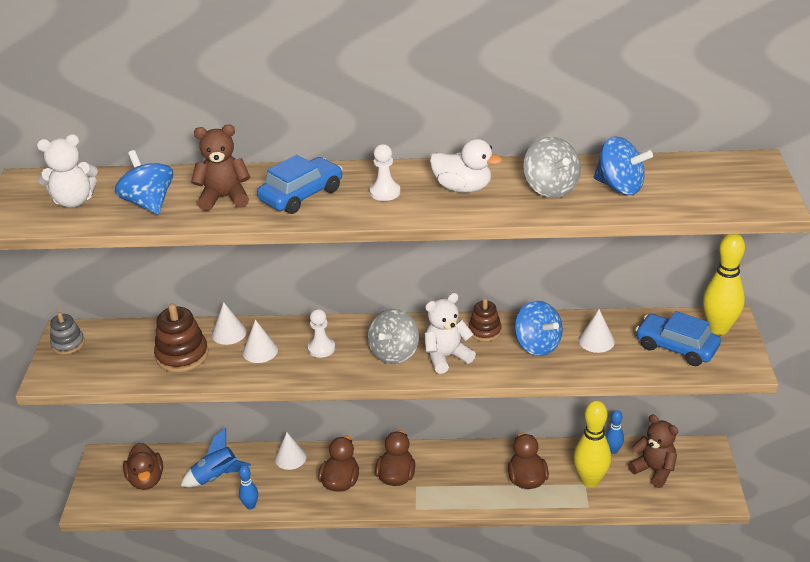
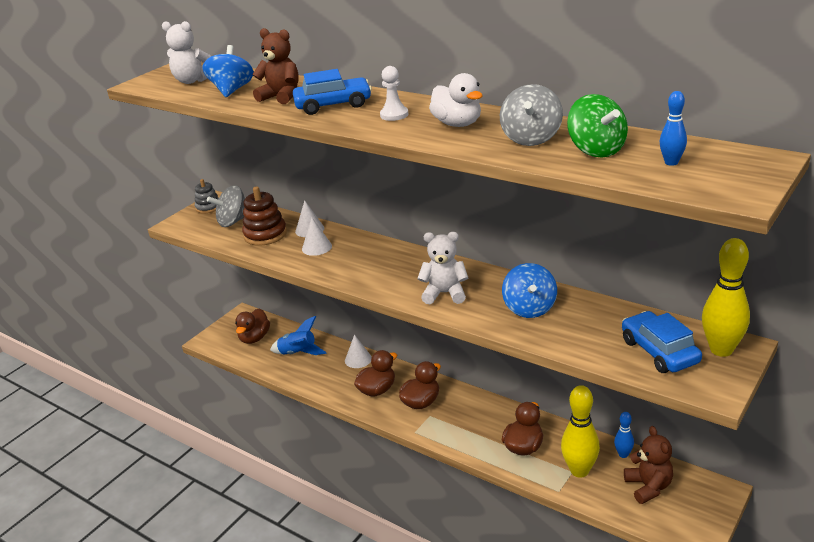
camera: 35 degrees right, 5 degrees down
blue bowling pin [239,465,258,509] -> blue bowling pin moved to [660,91,687,166]
white pawn [308,309,335,358] -> none
grey spinning top [367,309,419,364] -> grey spinning top moved to [207,185,245,227]
brown stacking toy [469,299,502,342] -> none
white cone [579,309,615,353] -> none
blue spinning top [594,136,653,195] -> green spinning top [567,94,628,158]

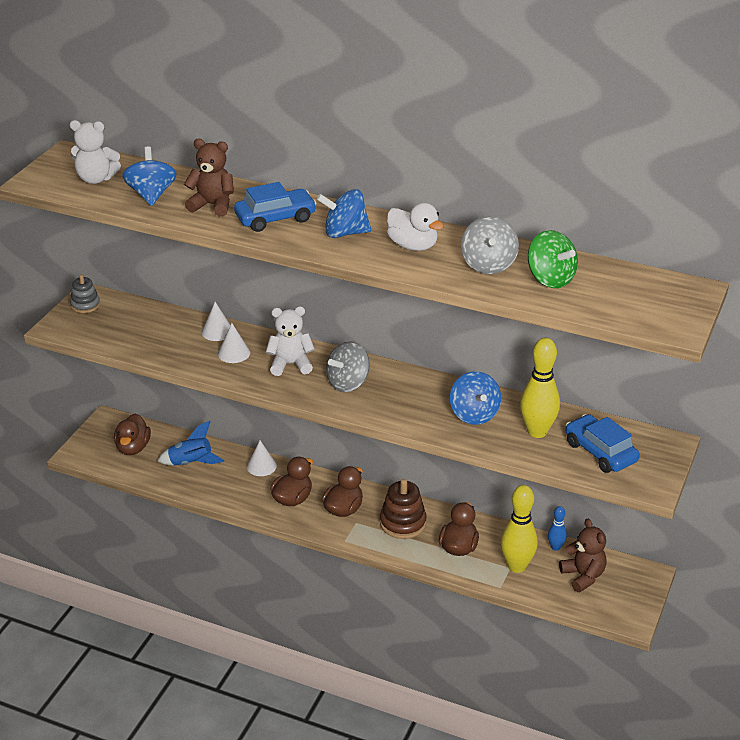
camera: 15 degrees left, 5 degrees up
grey spinning top [207,185,245,227] -> grey spinning top moved to [326,341,370,392]
brown stacking toy [242,186,287,246] -> brown stacking toy moved to [380,479,427,539]
white pawn [380,66,408,121] -> blue spinning top [317,189,371,238]
white teddy bear [417,232,468,304] -> white teddy bear moved to [266,306,315,376]
blue bowling pin [660,91,687,166] -> none
yellow bowling pin [702,238,750,357] -> yellow bowling pin moved to [520,338,560,438]

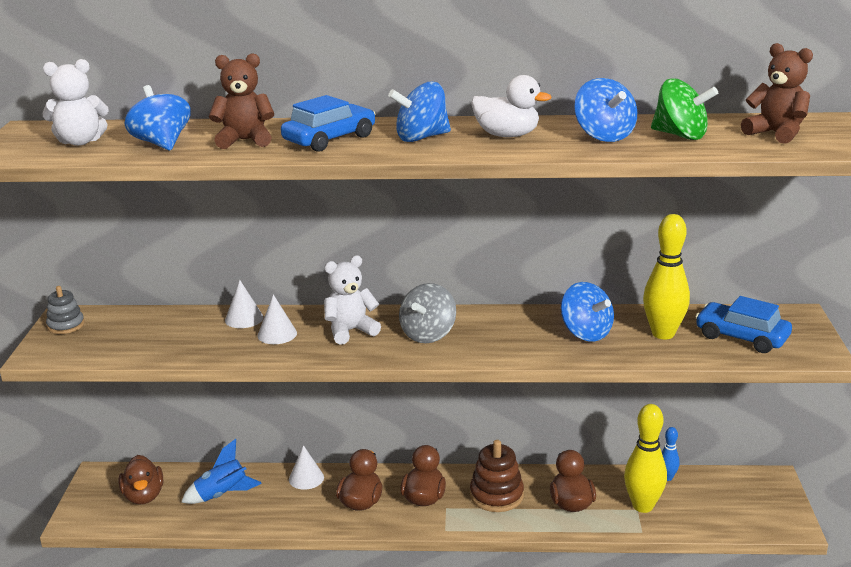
camera: 20 degrees left, 10 degrees down
grey spinning top [461,216,519,274] -> blue spinning top [574,78,637,142]
brown teddy bear [559,519,607,592] -> brown teddy bear moved to [741,43,813,144]

